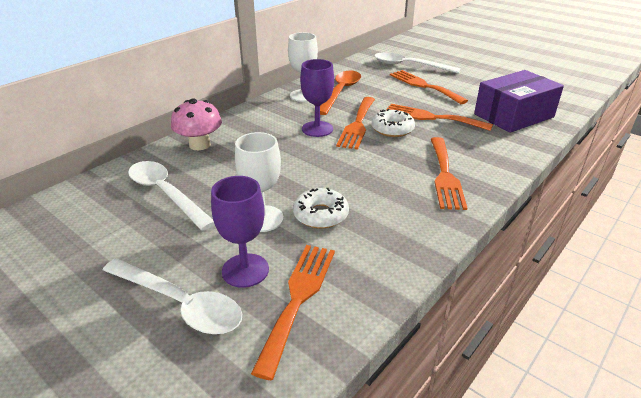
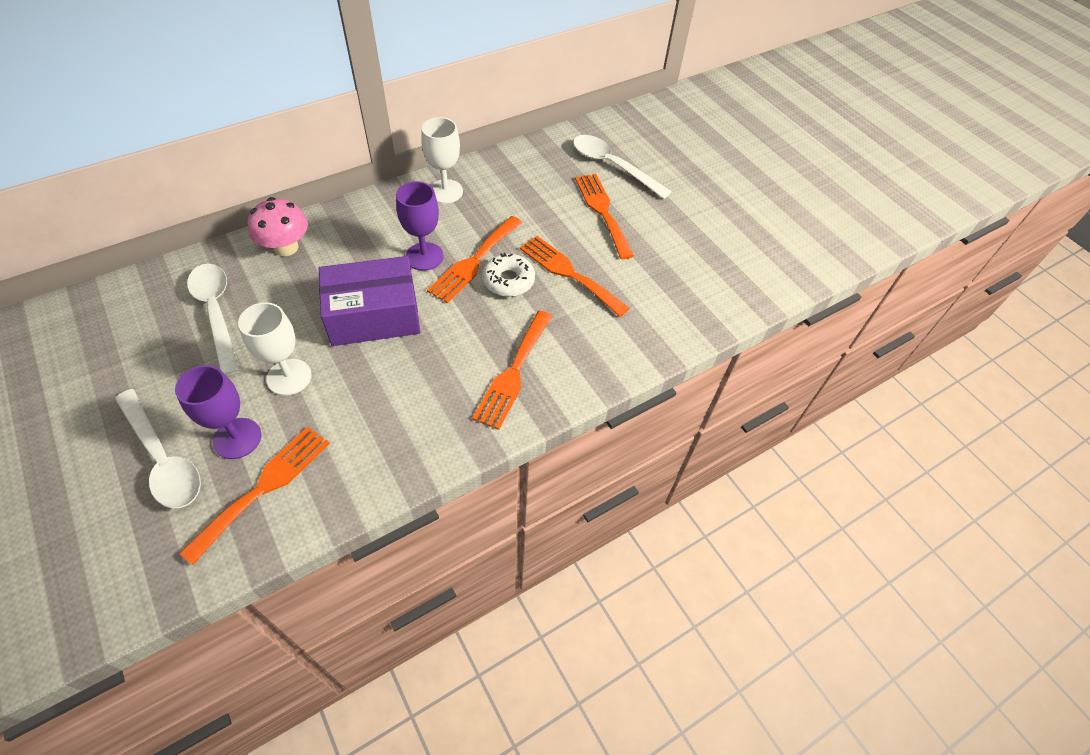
camera: 15 degrees right, 20 degrees up
white donut [293,188,349,229] -> none
orange spoon [320,71,361,115] -> none
purple box [474,70,564,133] -> purple box moved to [319,256,421,346]

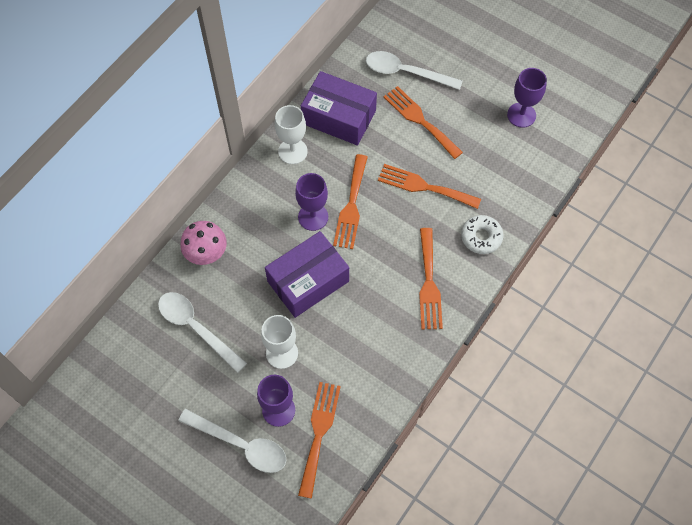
camera: 20 degrees left, 10 degrees up
white donut [482,253,535,297] -> white donut moved to [461,215,503,254]
none -> purple box [301,71,377,145]
none -> purple goblet [507,68,547,128]

